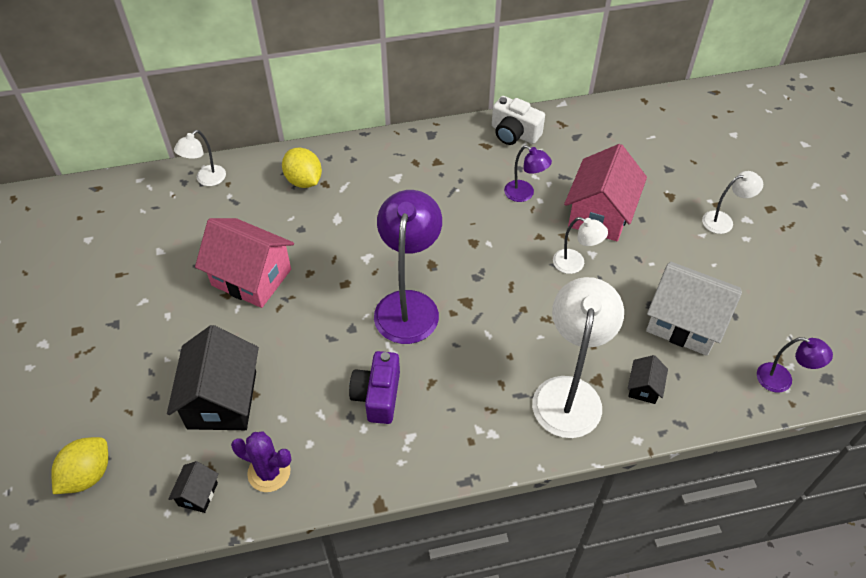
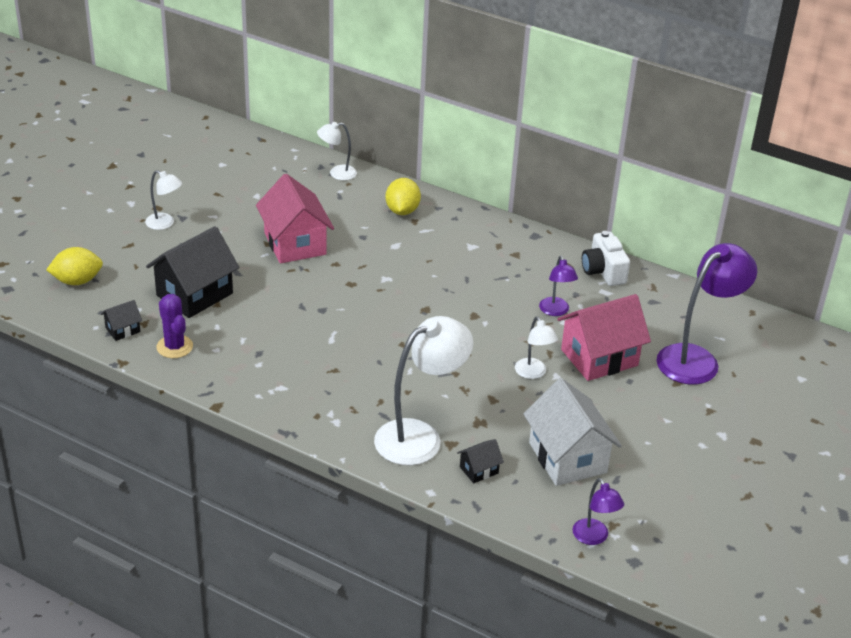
camera: 40 degrees right, 15 degrees down
purple camera [349,351,400,424] -> none
purple lamp [374,190,442,344] -> purple lamp moved to [656,243,757,384]
white lamp [702,171,763,234] -> white lamp moved to [145,170,182,230]

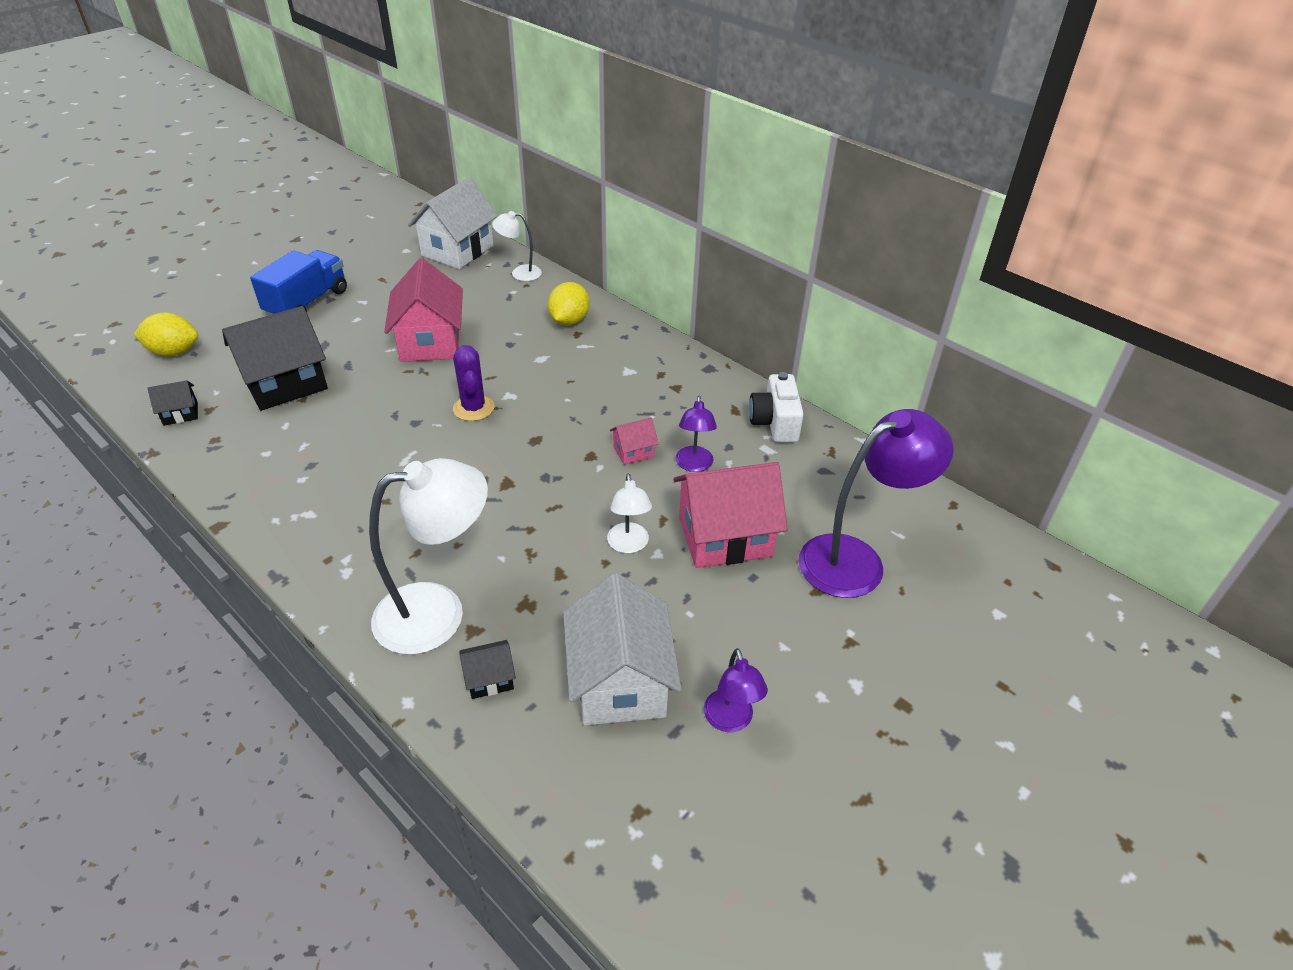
camera: 15 degrees right, 5 degrees up
white lamp [145,170,182,230] -> blue truck [250,250,347,316]
purple cactus [157,294,193,358] -> purple cactus moved to [453,345,494,421]
purple lamp [572,478,624,545] -> purple lamp moved to [704,648,768,732]
none -> white house [408,177,498,269]
none -> pink house [610,418,659,465]

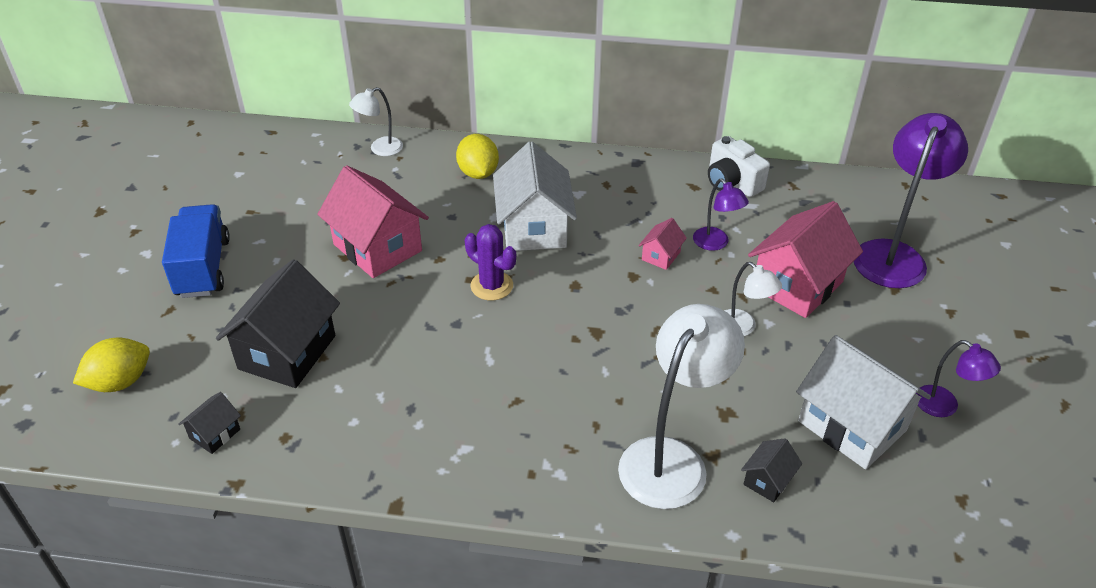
camera: 35 degrees left, 0 degrees up
white house [408,177,498,269] -> white house moved to [493,142,577,251]

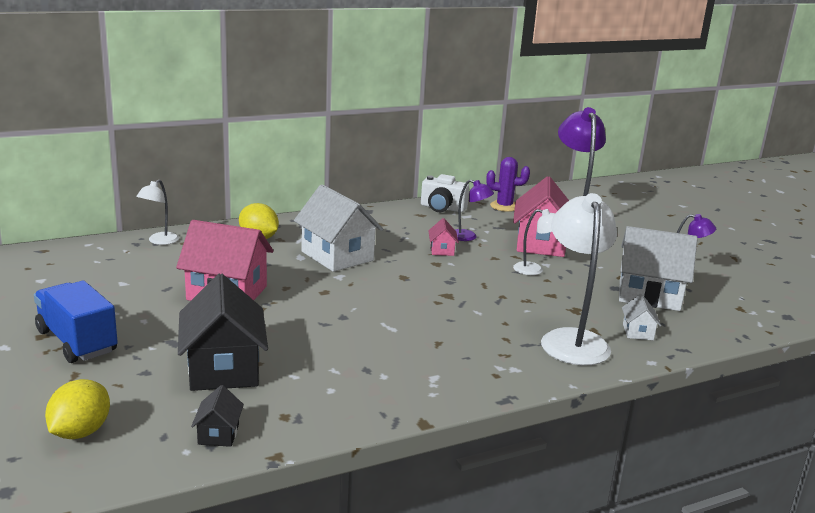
camera: 35 degrees left, 20 degrees down
purple cactus [465,224,516,301] -> purple cactus moved to [486,157,530,212]
black house [741,438,802,502] -> white house [622,294,661,340]

